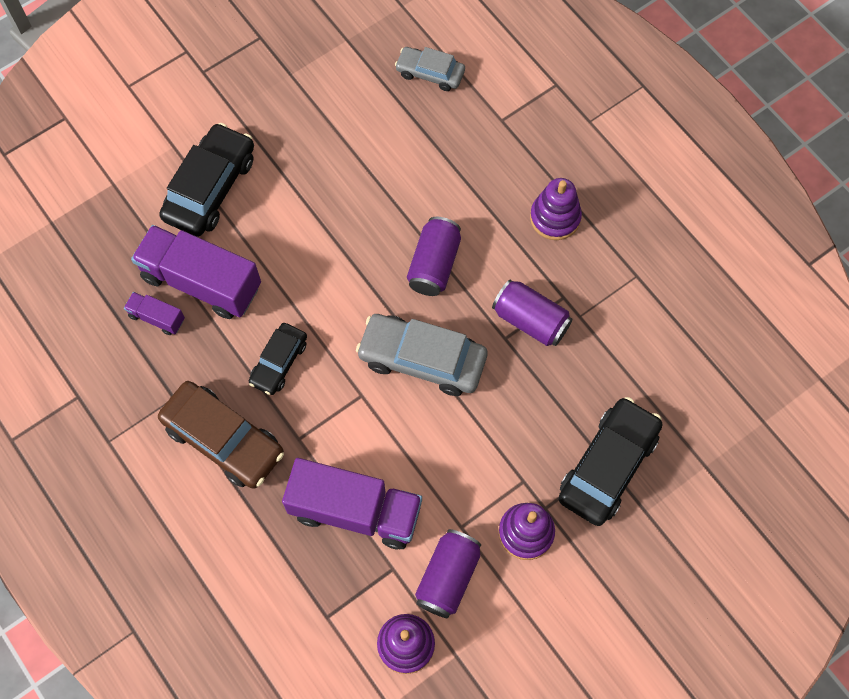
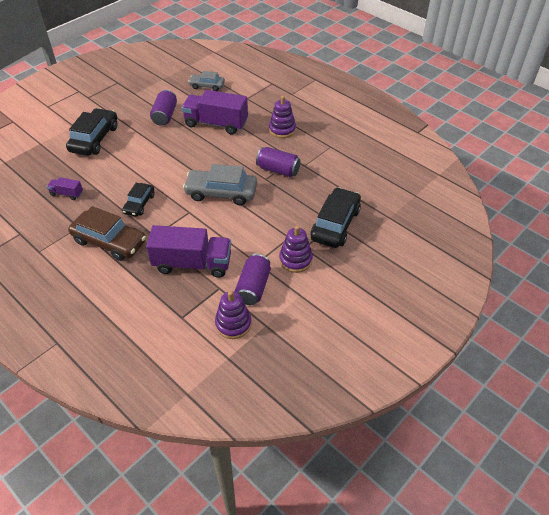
camera: 10 degrees left, 20 degrees down
purple truck [131,225,261,319] -> purple truck moved to [181,90,248,135]
purple can [407,217,461,296] -> purple can moved to [150,90,177,126]

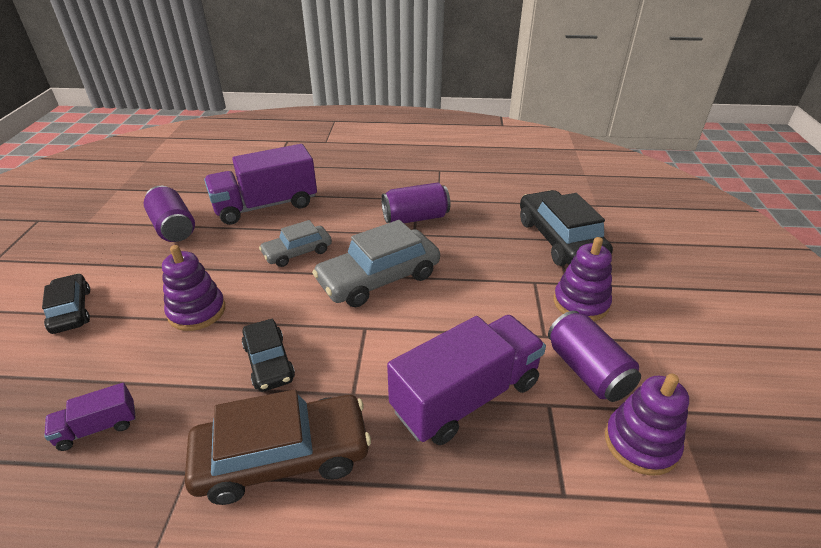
camera: 40 degrees left, 10 degrees down
black car [66,108,117,156] -> black car [42,273,90,334], size x0.59
grey car [188,71,225,91] -> grey car moved to [259,220,332,267]
purple stacking toy [269,96,296,138] -> purple stacking toy moved to [162,245,225,331]

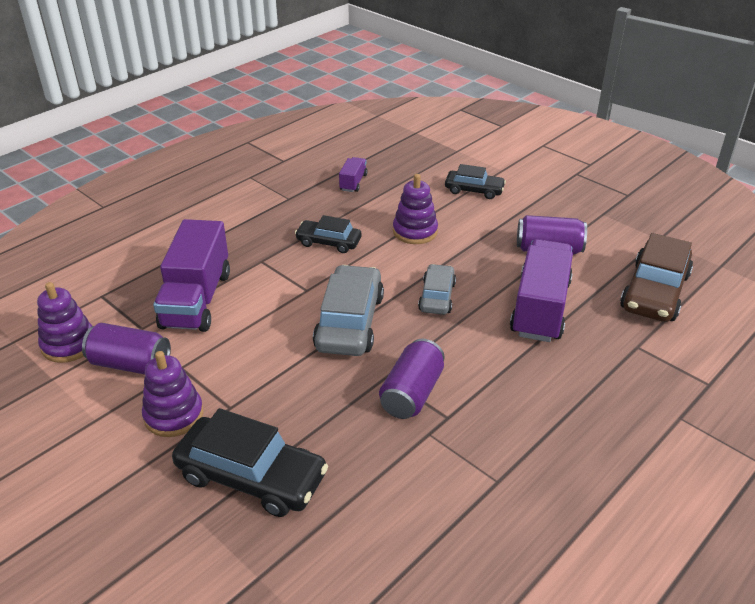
camera: 130 degrees right, 0 degrees up
brown car [185,389,371,505] -> brown car moved to [620,233,693,322]

